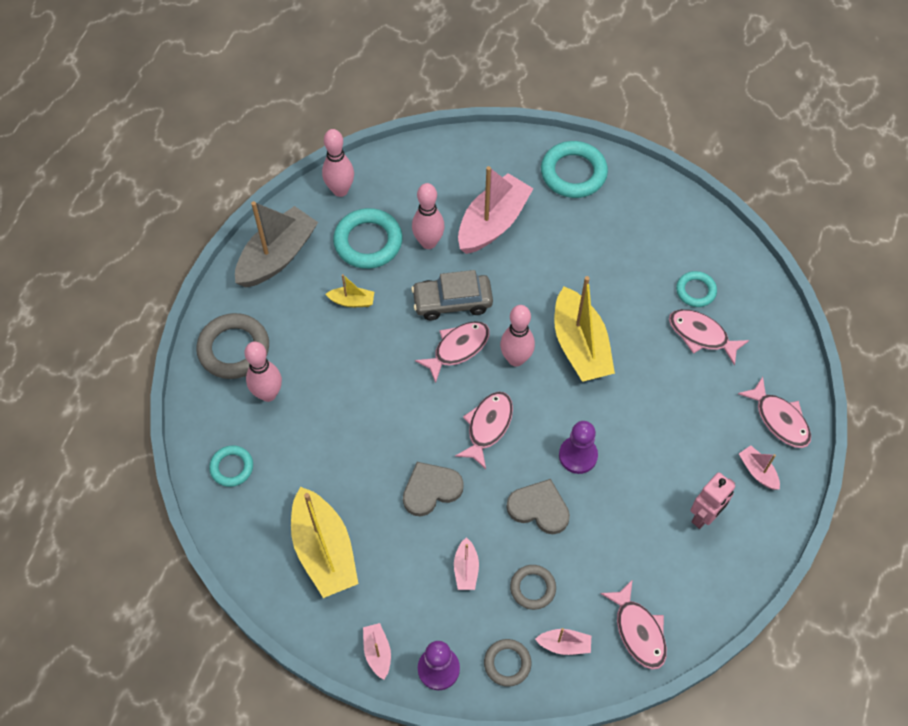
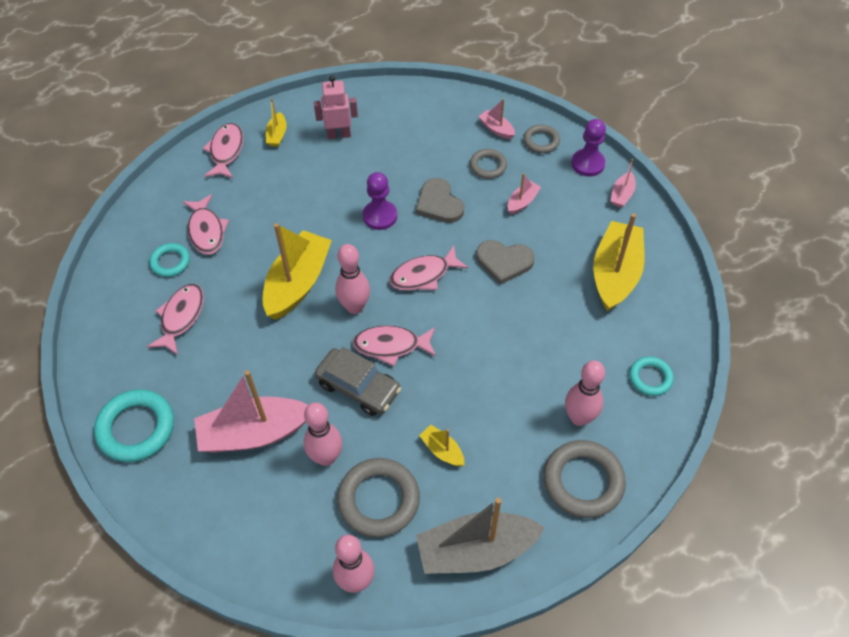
camera: 140 degrees left, 5 degrees down
turquoise ring [333,208,403,269] -> grey ring [337,458,420,538]
pink fish [600,579,667,670] -> pink fish moved to [147,284,204,355]
pink boat [739,445,780,490] -> yellow boat [266,98,287,147]

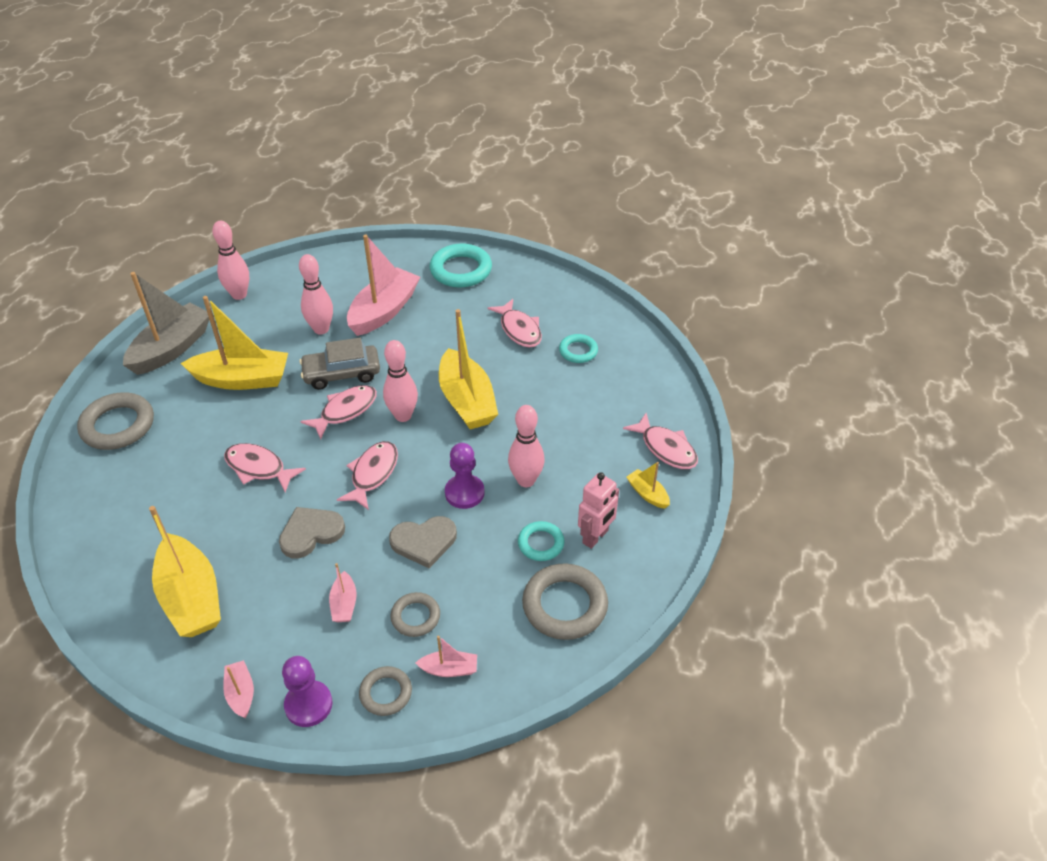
camera: 135 degrees right, 10 degrees down
pink fish [183,194,229,255] -> pink fish moved to [224,443,306,492]
grey ring [337,458,420,538] -> grey ring moved to [522,563,608,640]
grey heart [416,178,464,223] -> grey heart turned 150 degrees clockwise [389,516,457,568]
yellow boat [419,425,464,466] -> yellow boat [181,296,288,390], size x2.17
pink bowling pin [565,360,605,426] -> pink bowling pin moved to [508,405,545,487]
turquoise ring [629,356,674,396] -> turquoise ring moved to [518,521,565,561]

